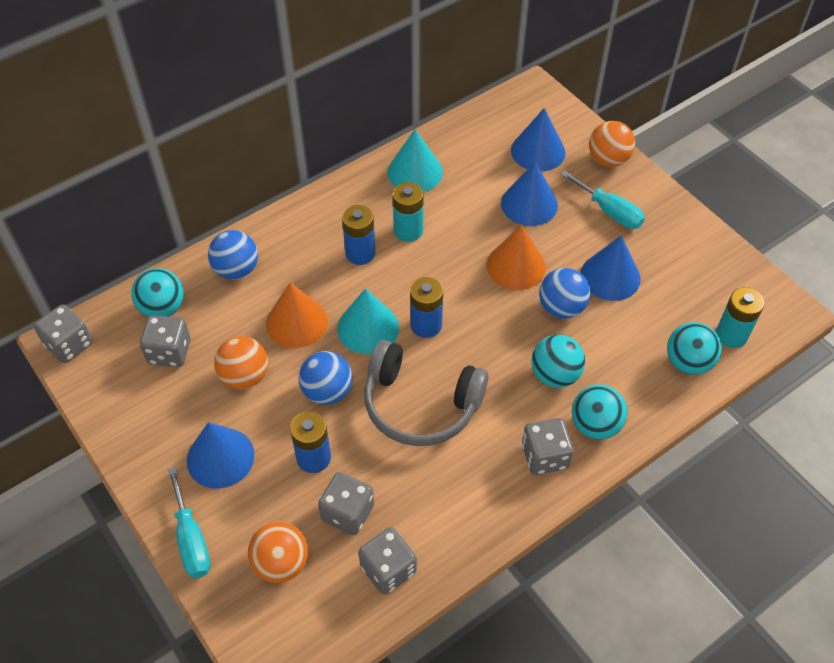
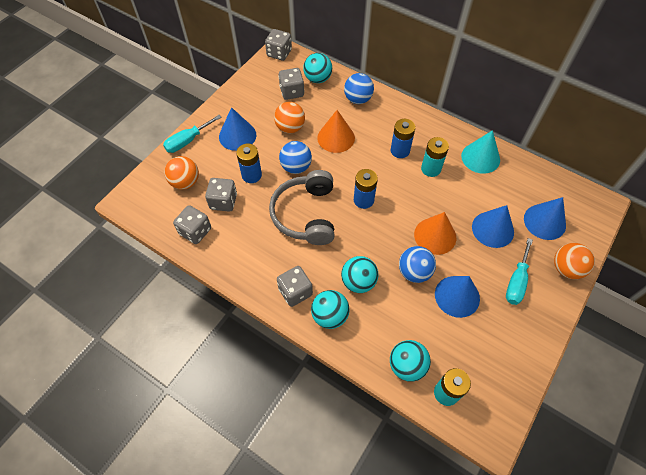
camera: 70 degrees right, 5 degrees up
turquoise cone [337,288,399,354] -> none

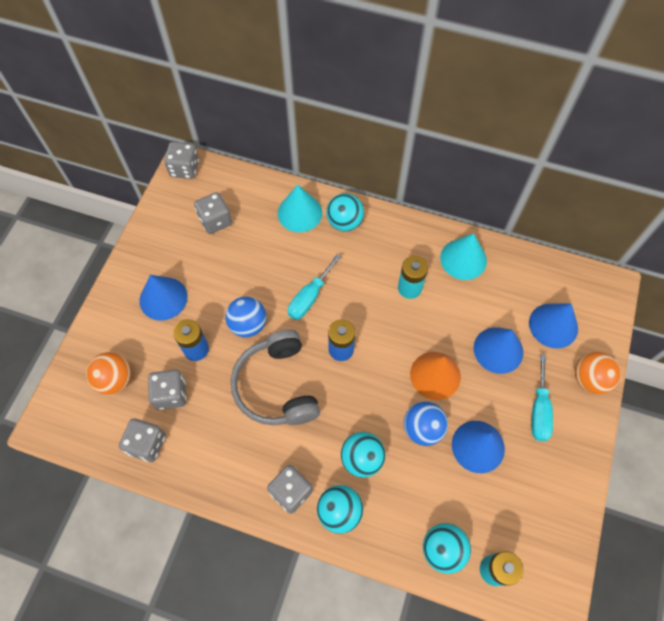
camera: 15 degrees left, 5 degrees up
turquoise screwdriver [163,115,222,153] -> turquoise screwdriver moved to [288,254,341,320]
orange ball [274,102,305,133] -> none
turquoise ball [303,53,332,83] -> turquoise ball moved to [326,193,364,231]
orange cone [317,110,355,153] -> none
blue ball [344,73,374,104] -> turquoise cone [278,185,322,232]
blue battery [391,119,416,158] -> none

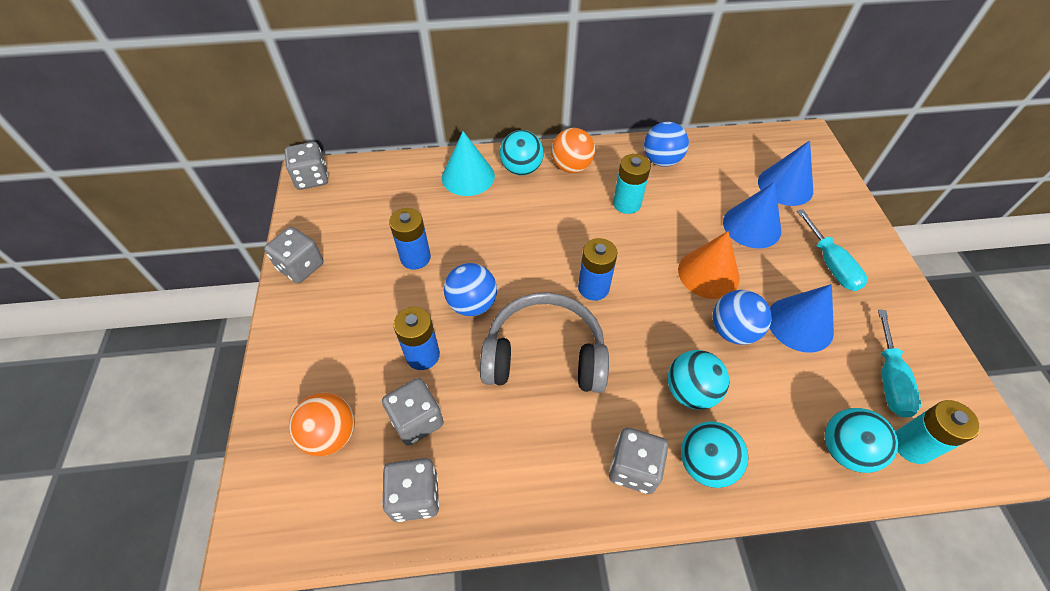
camera: 25 degrees left, 10 degrees down
blue cone [140,275,188,321] -> none
grey dice [194,192,232,234] -> grey dice moved to [264,227,324,283]
grey headphones [231,329,320,425] -> grey headphones turned 135 degrees clockwise [480,292,609,393]
turquoise screwdriver [288,254,341,320] -> turquoise screwdriver moved to [878,309,921,417]
turquoise cone [440,233,487,280] -> blue ball [644,121,689,167]
orange ball [575,352,621,394] -> orange ball moved to [551,128,595,173]
none -> blue battery [389,208,431,270]

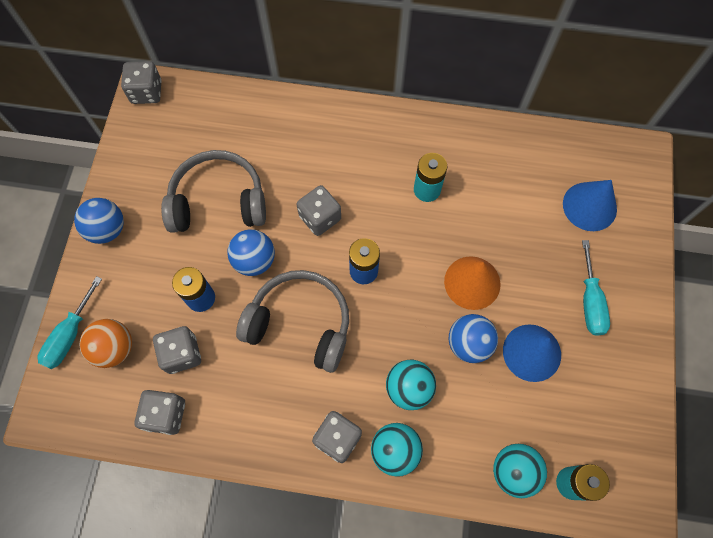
camera: 15 degrees right, 15 degrees up
grey dice [264,227,324,283] -> grey dice moved to [296,185,341,236]
blue battery [389,208,431,270] -> grey headphones [161,150,266,233]
turquoise cone [442,131,495,196] -> none
turquoise ball [500,130,544,175] -> none
orange ball [551,128,595,173] -> none
blue ball [644,121,689,167] -> blue ball moved to [74,198,124,244]
blue cone [723,182,781,248] -> none
turquoise screwdriver [878,309,921,417] -> turquoise screwdriver moved to [38,276,102,369]

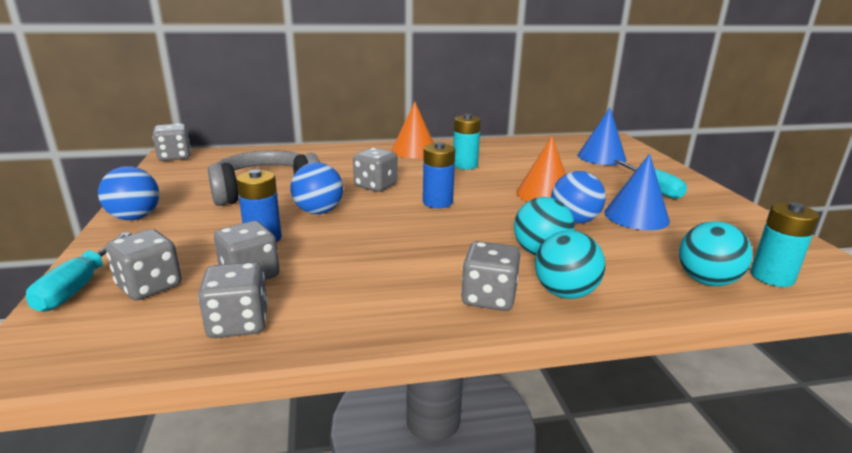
camera: 20 degrees left, 45 degrees down
orange ball [80,319,132,368] -> grey dice [106,229,182,300]
grey headphones [236,270,349,373] -> none
none -> orange cone [391,102,434,158]

